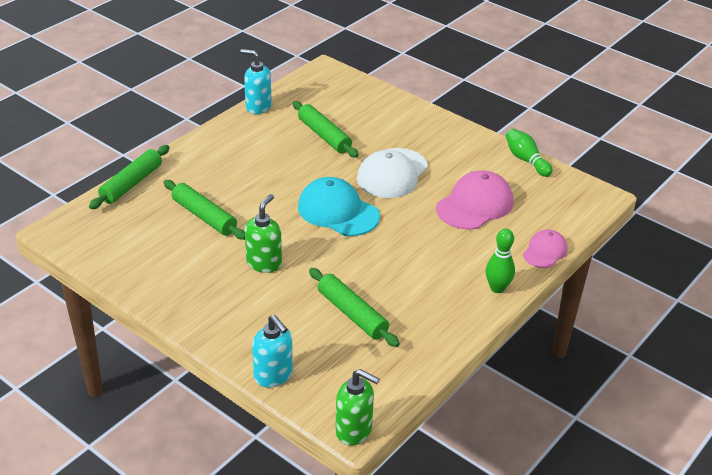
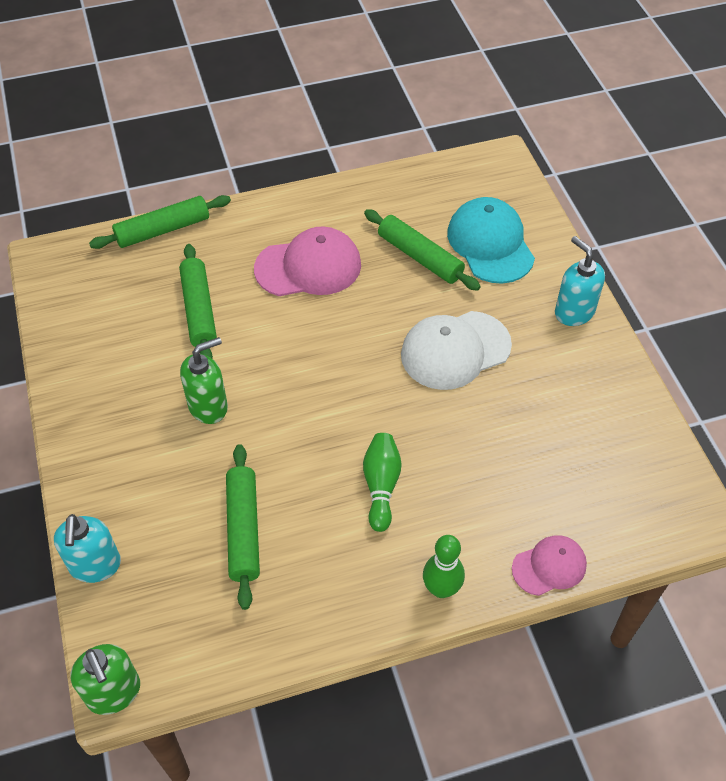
camera: 35 degrees right, 15 degrees up
turquoise soap dispenser [240,49,272,114] -> turquoise soap dispenser moved to [555,236,605,326]
green rolling pin [293,101,359,158] -> green rolling pin turned 45 degrees counterclockwise [364,209,481,291]
turquoise cap [298,177,380,236] -> turquoise cap moved to [447,197,535,284]
pink cap [436,170,513,230] -> pink cap moved to [254,226,361,296]
green bowling pin [506,129,552,177] -> green bowling pin moved to [363,433,402,532]

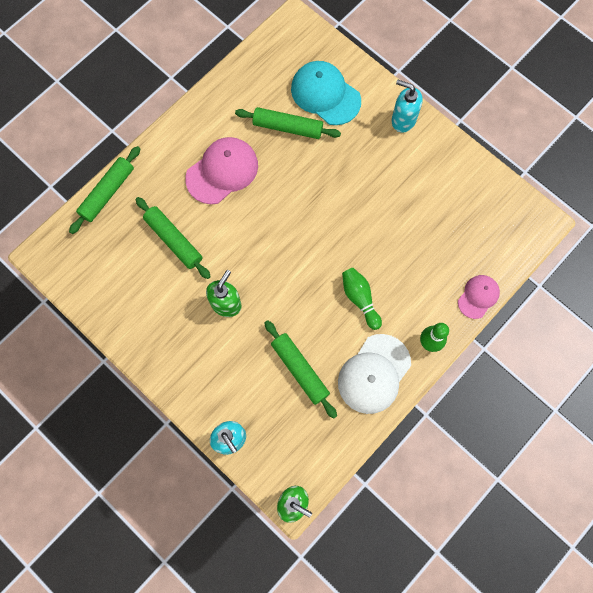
camera: 30 degrees left, 20 degrees up
white cap [401,311,512,390] -> white cap moved to [338,334,411,414]

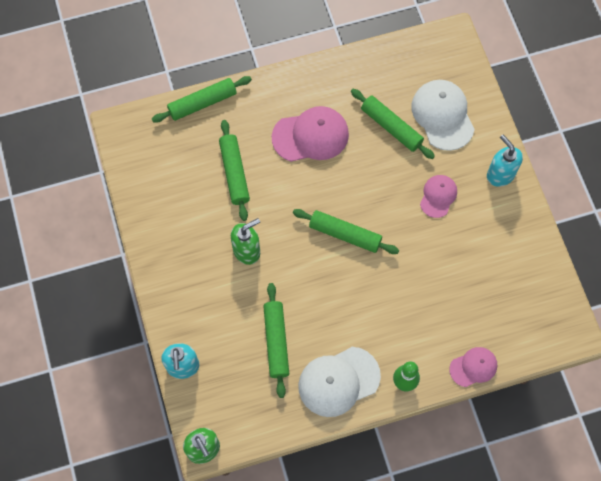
camera: 30 degrees right, 5 degrees down
turquoise cap [291,61,361,125] -> white cap [411,80,475,151]
green bowling pin [342,268,382,330] -> none
none -> green rolling pin [293,209,399,254]
none -> pink cap [420,175,457,218]

